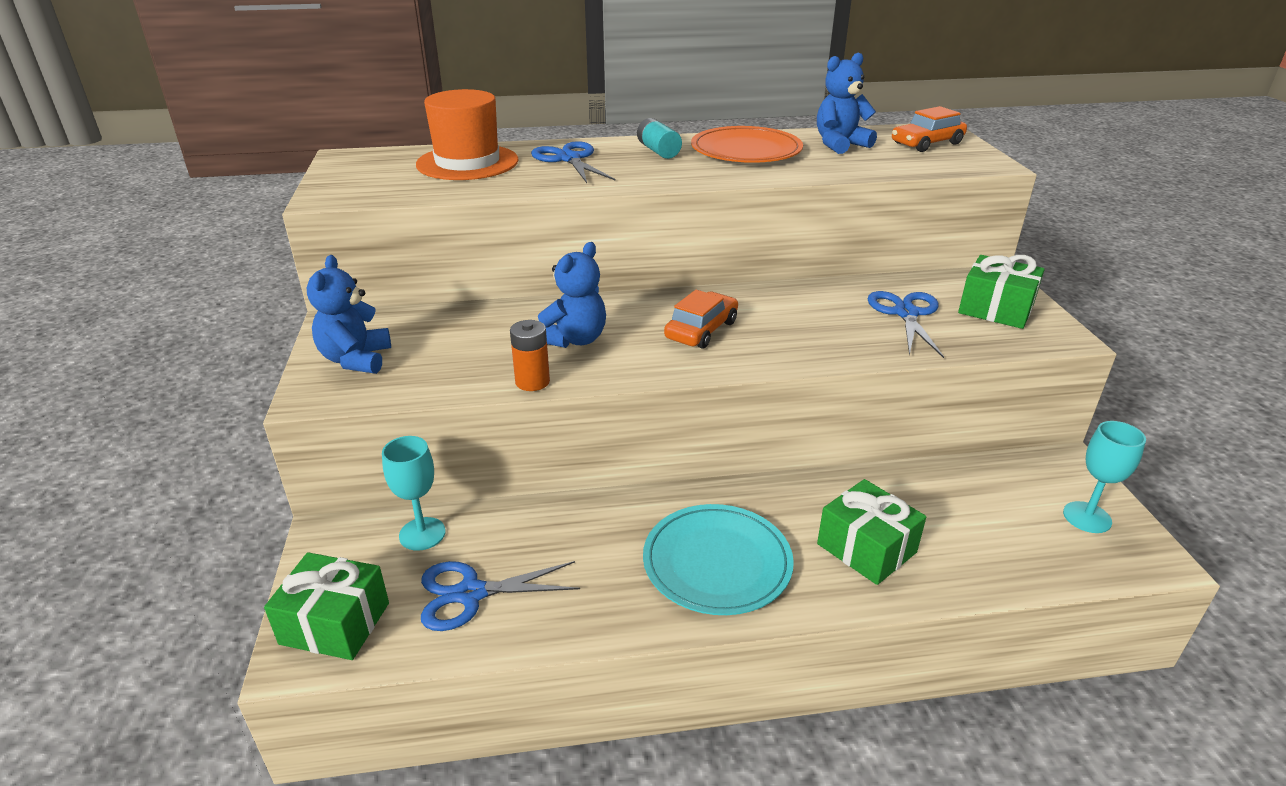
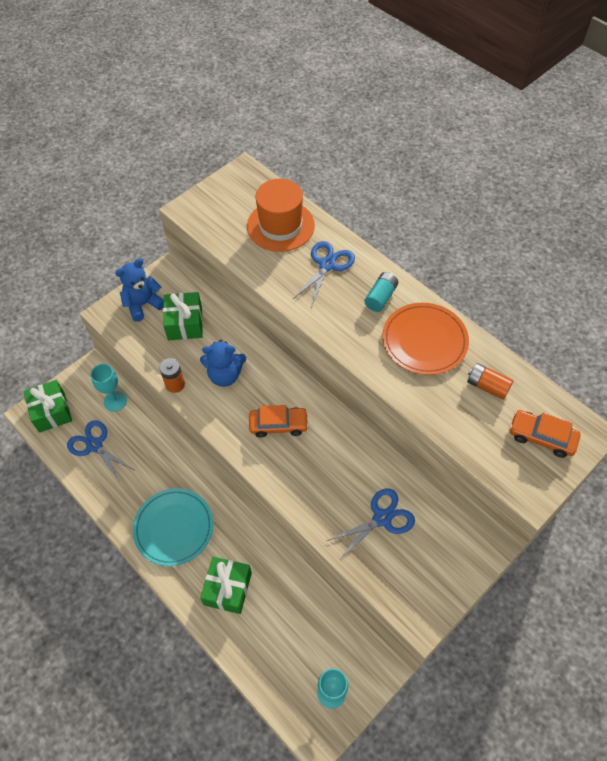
camera: 55 degrees right, 25 degrees up
blue teddy bear [817,53,877,154] -> orange battery [467,363,514,400]
green gift [958,255,1045,329] -> green gift moved to [163,292,203,340]

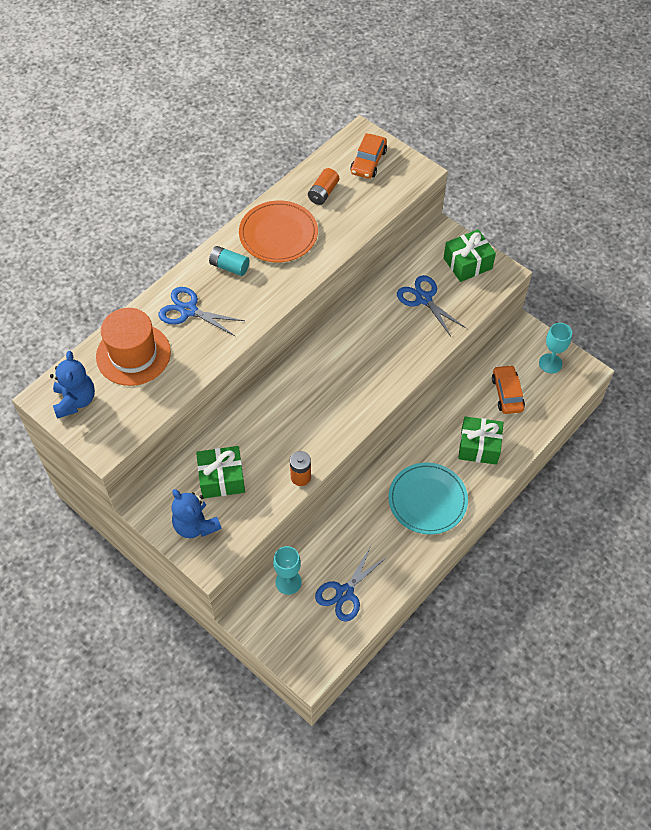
camera: 95 degrees left, 0 degrees up
green gift [23,380,72,433] -> green gift moved to [444,229,496,282]
blue teddy bear [200,340,246,387] -> blue teddy bear moved to [50,351,95,419]
orange car [249,405,309,438] -> orange car moved to [492,365,525,414]

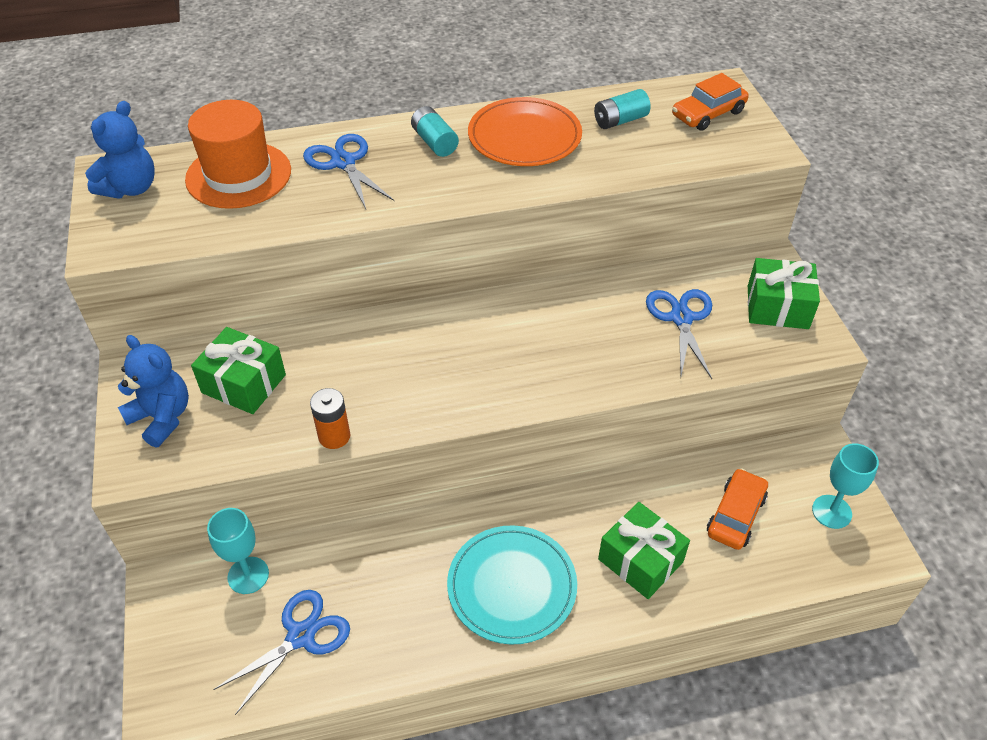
camera: 35 degrees right, 10 degrees down
blue teddy bear [172,489,222,538] -> blue teddy bear turned 135 degrees clockwise [118,335,189,448]
orange battery [308,168,339,205] -> turquoise battery [594,89,651,129]
blue scissors [315,546,388,622] -> blue scissors turned 150 degrees clockwise [213,590,350,715]

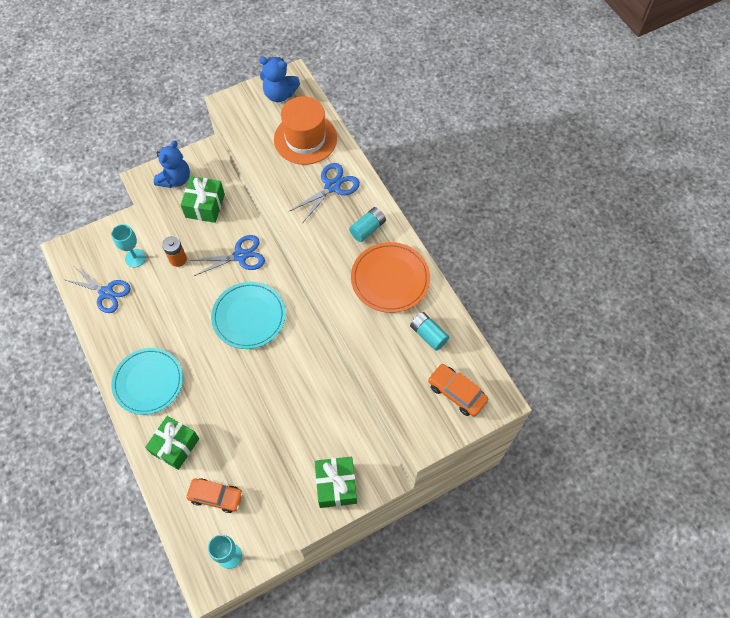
camera: 75 degrees right, 15 degrees up
blue scissors [646,289,712,379] -> blue scissors moved to [193,235,265,276]
none -> turquoise plate [211,282,286,349]

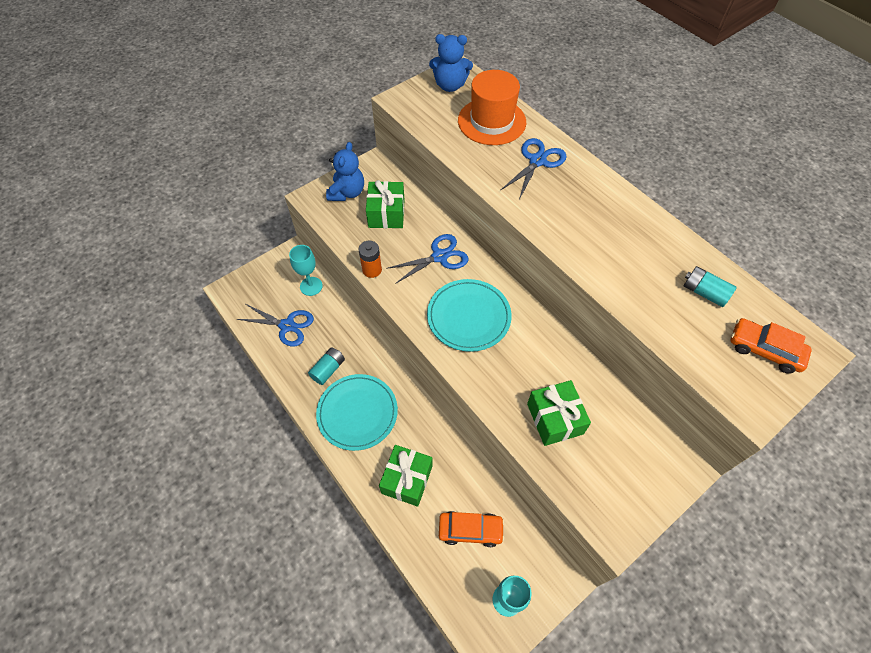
camera: 10 degrees left, 5 degrees down
green gift [315,457,357,508] -> green gift moved to [527,380,591,446]
turquoise battery [349,207,386,242] -> turquoise battery moved to [308,347,345,385]
orange plate [351,242,430,313] -> none

